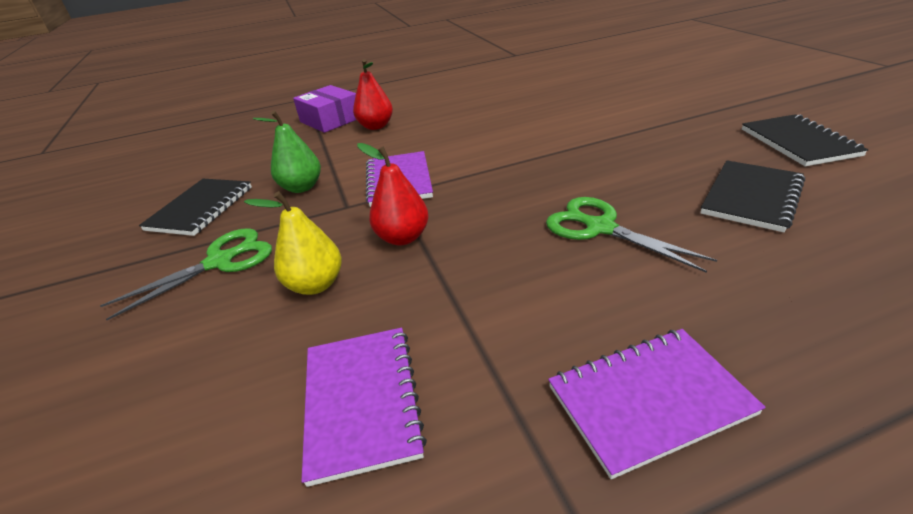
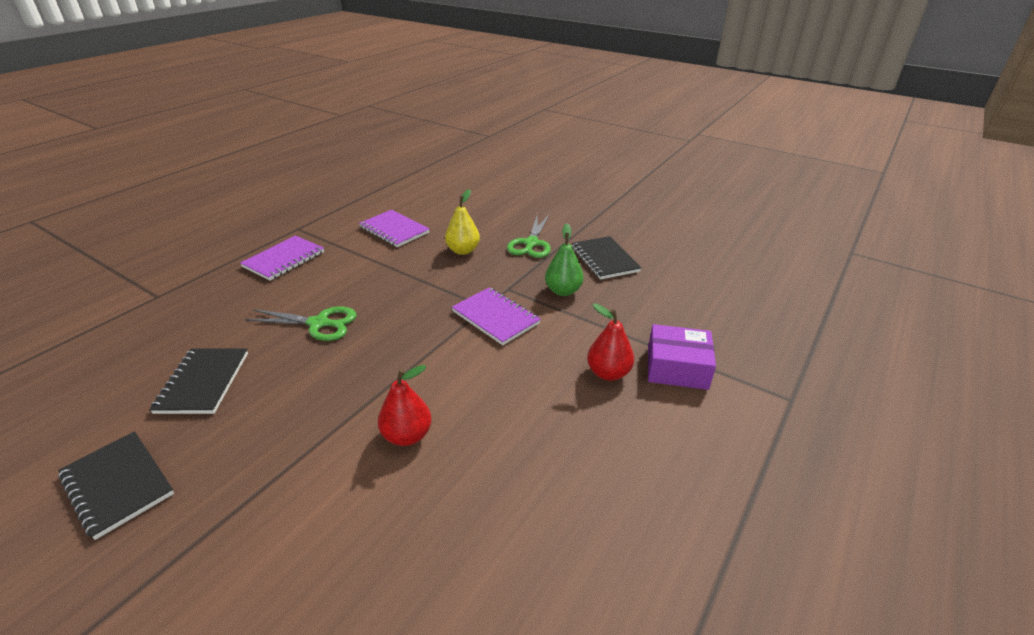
camera: 140 degrees right, 0 degrees up
red pear [357,143,429,245] -> red pear moved to [378,365,432,446]

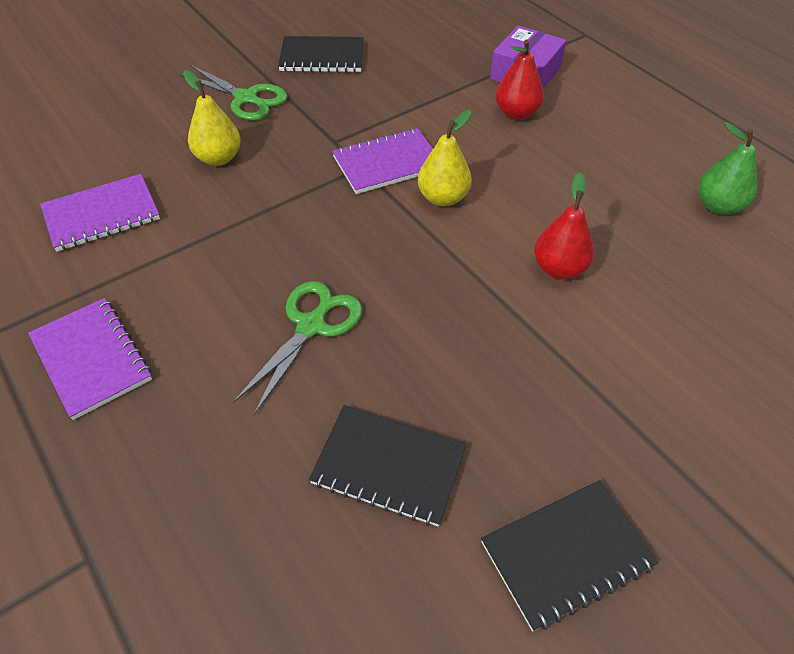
camera: 70 degrees left, 15 degrees up
green pear [545,224,584,296] -> green pear moved to [698,122,757,215]
none -> yellow pear [418,110,472,206]

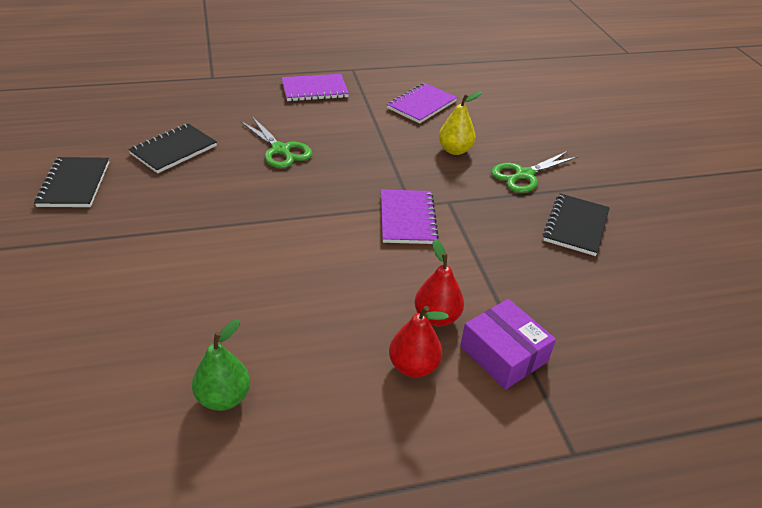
camera: 110 degrees right, 10 degrees down
purple notebook [40,174,160,252] -> purple notebook turned 45 degrees clockwise [387,83,457,124]
yellow pear [418,110,472,206] -> none
red pear [534,172,594,280] -> red pear moved to [389,306,449,378]

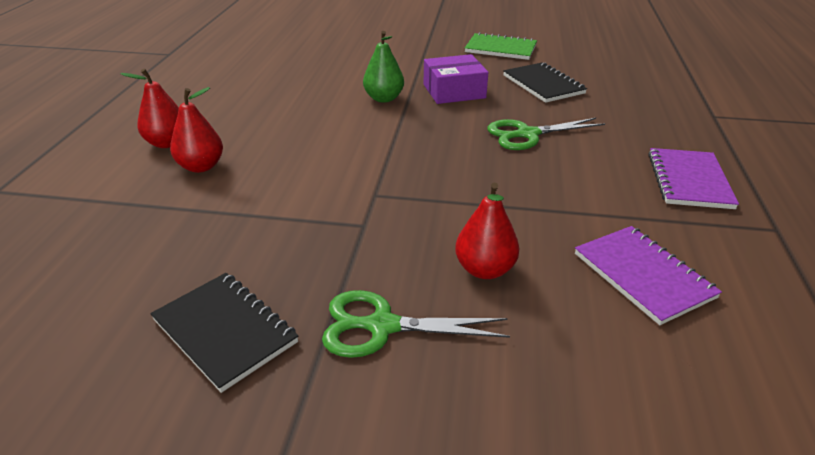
camera: 115 degrees right, 5 degrees down
black notebook [34,157,109,207] -> green notebook [465,32,537,60]
green pear [192,319,250,411] -> green pear moved to [363,31,404,103]
purple notebook [381,189,439,244] -> none
yellow pear [439,92,482,155] -> red pear [455,182,519,279]
purple box [460,299,556,389] -> purple box moved to [424,54,488,104]
green scissors [491,151,578,193] -> green scissors turned 75 degrees counterclockwise [322,290,510,358]

